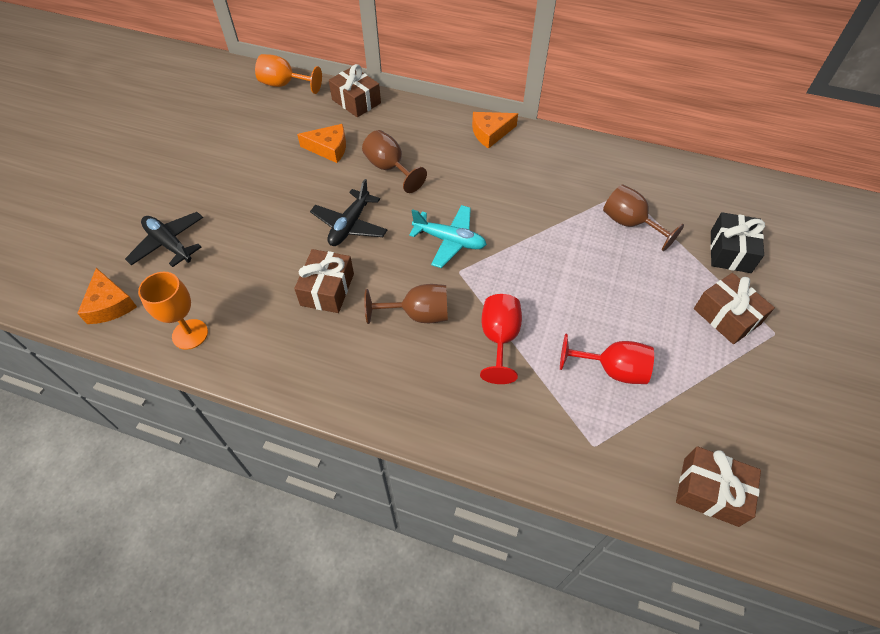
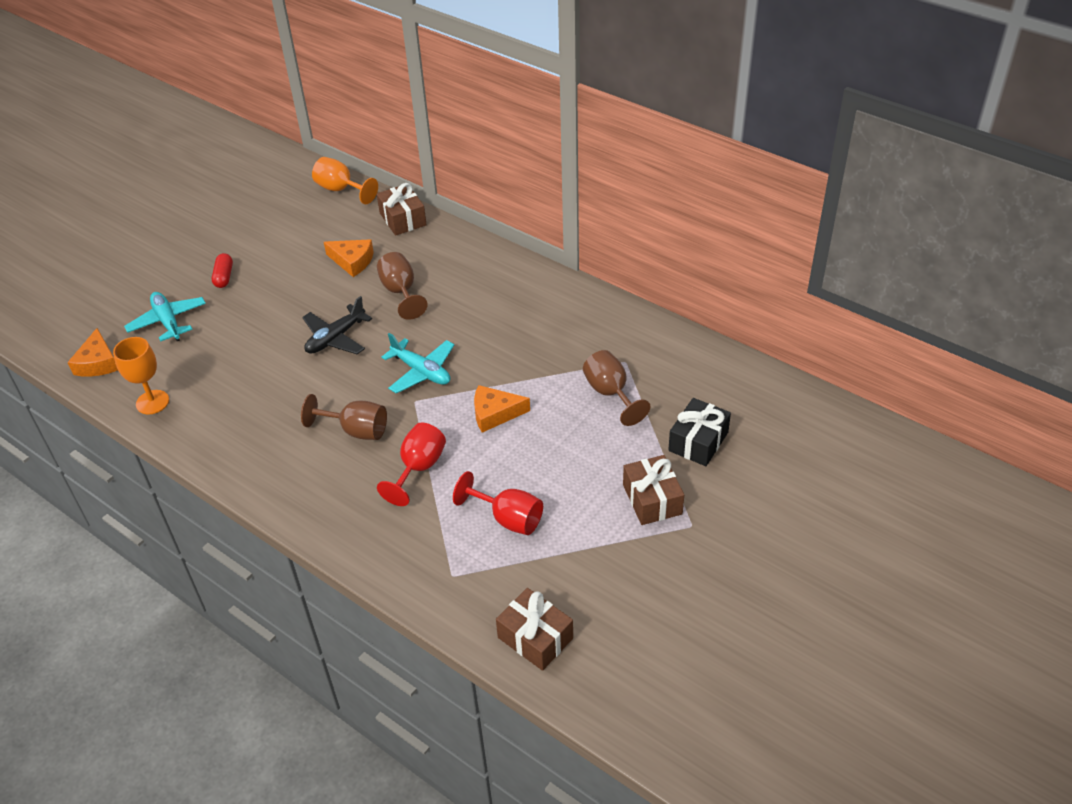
camera: 20 degrees right, 10 degrees down
black plane [125,212,203,267] -> turquoise plane [124,292,206,341]
brown gift [294,249,354,313] -> none
orange cheese [472,112,518,149] -> orange cheese moved to [474,385,530,433]
none -> red capsule [212,253,233,288]

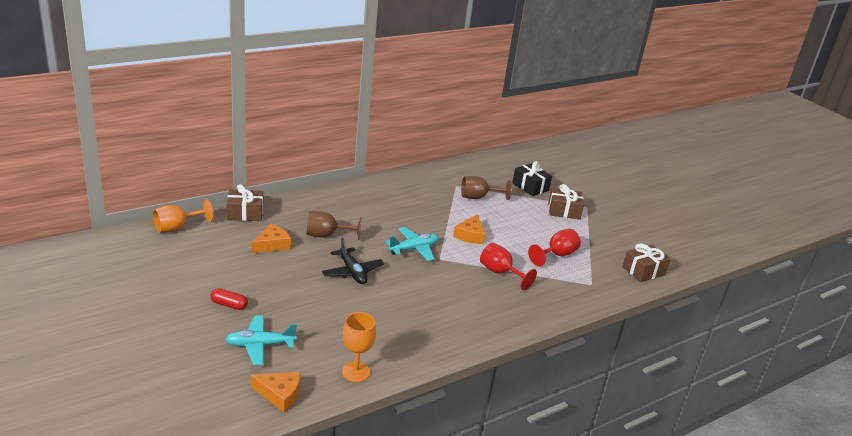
camera: 75 degrees left, 15 degrees down
brown goblet [301,394,387,440] -> none

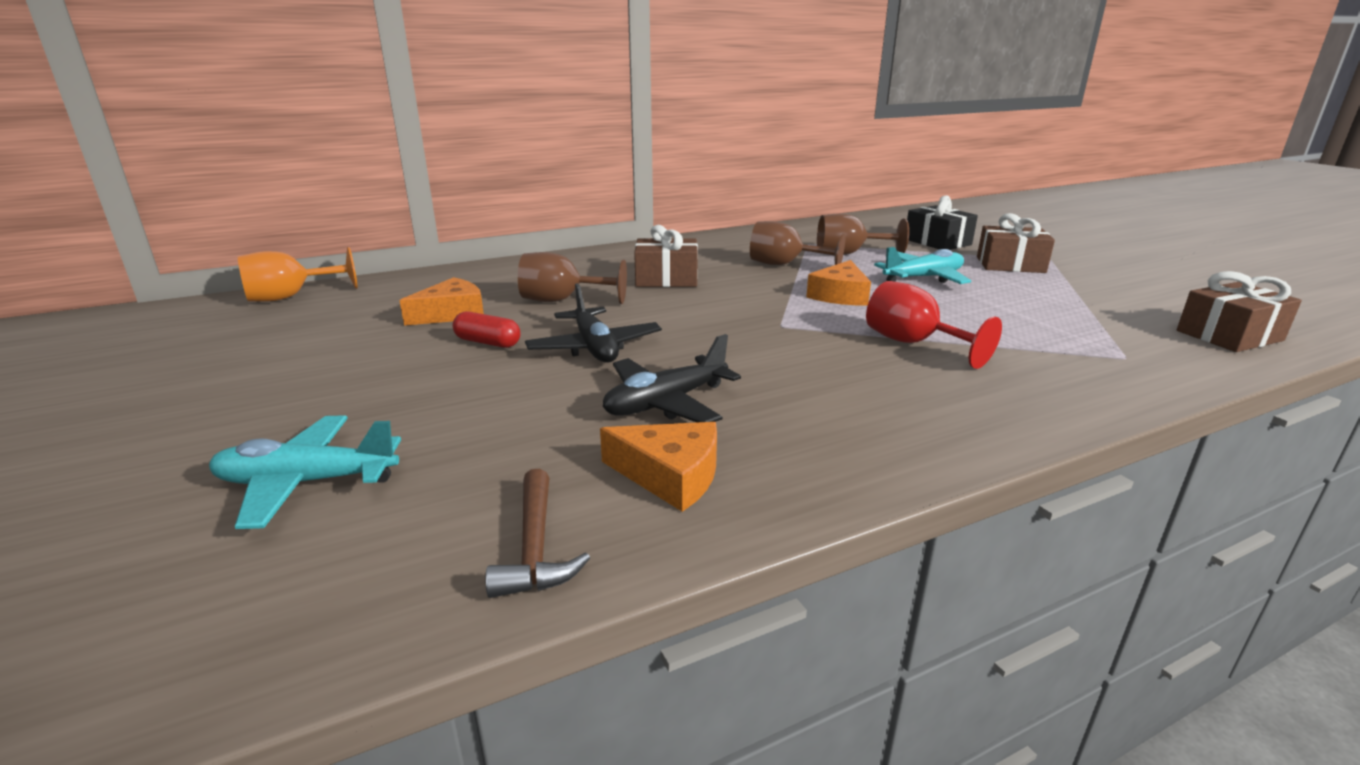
camera: 10 degrees right, 5 degrees down
red capsule [210,288,248,310] -> red capsule moved to [452,311,521,348]
brown gift [226,184,263,221] -> brown gift moved to [634,225,698,287]
orange cheese [251,372,300,412] -> orange cheese moved to [600,422,717,512]
orange goblet [342,312,376,382] -> brown hammer [485,469,590,598]
turquoise plane [386,227,439,261] -> turquoise plane moved to [874,247,971,284]
red goblet [528,229,581,267] -> none
none -> black plane [603,334,741,422]
none -> brown goblet [750,221,845,265]

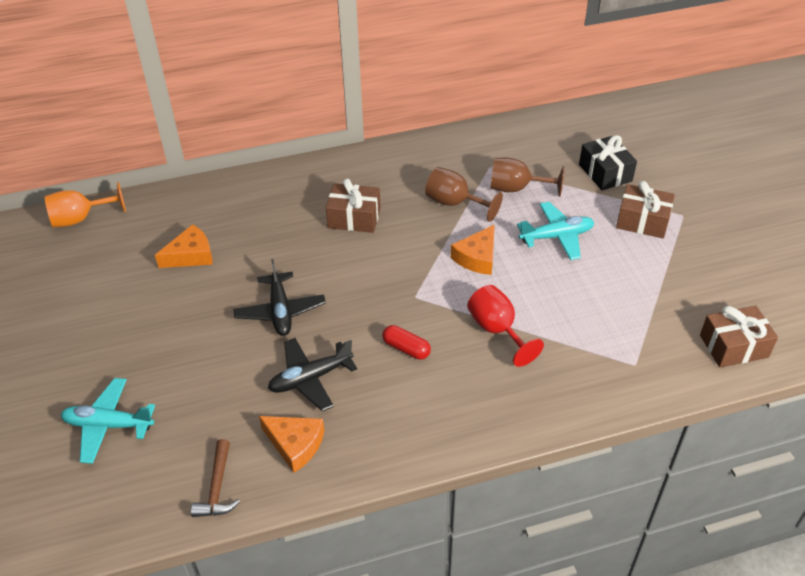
camera: 10 degrees right, 20 degrees up
red capsule [452,311,521,348] -> red capsule moved to [382,325,431,359]
brown goblet [518,252,627,304] -> none

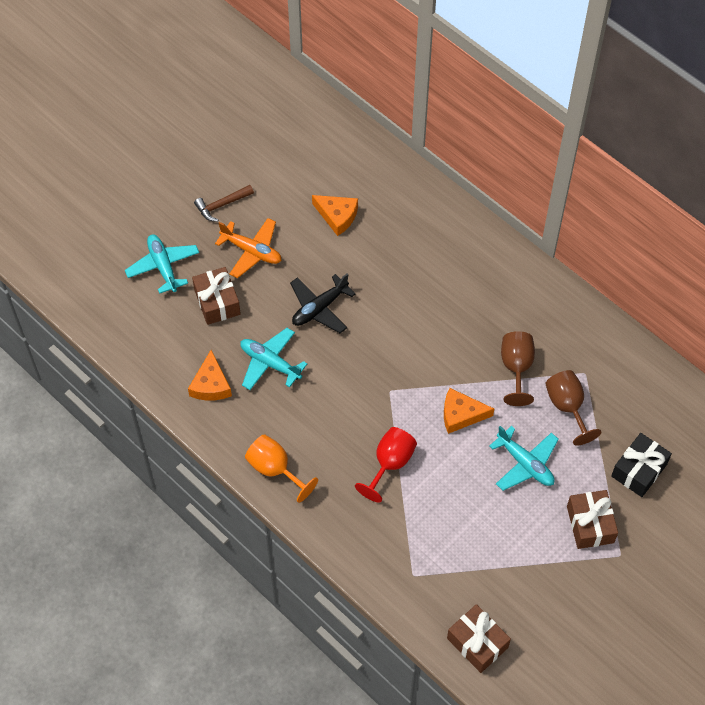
camera: 60 degrees right, 15 degrees up
orange goblet [45,182,126,227] -> orange goblet moved to [245,434,318,503]
brown hammer [191,439,240,517] -> brown hammer moved to [194,185,254,222]
black plane [268,338,357,412] -> turquoise plane [240,328,307,390]
brown gift [326,178,380,233] -> brown gift moved to [192,267,241,325]
red capsule [382,325,431,359] -> none
none -> orange plane [215,218,281,278]

